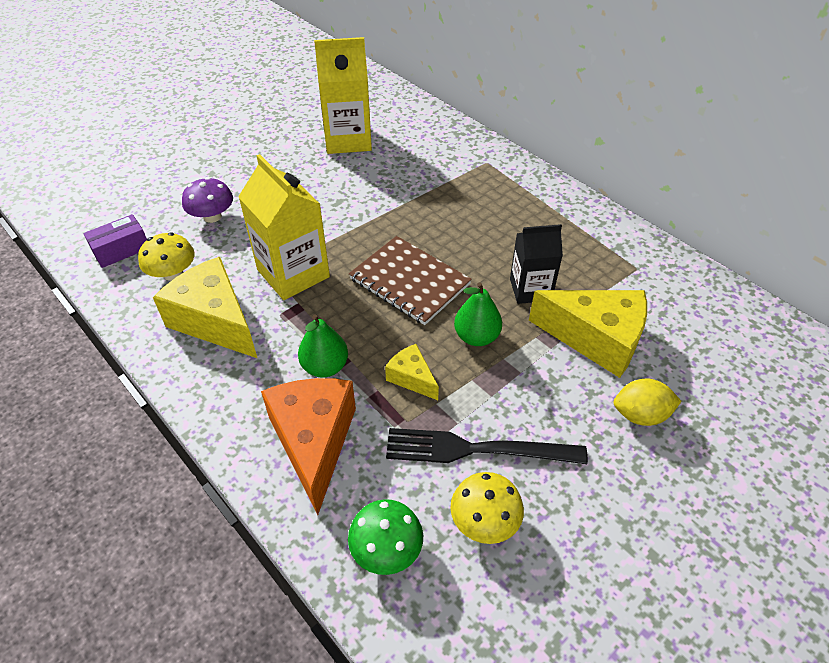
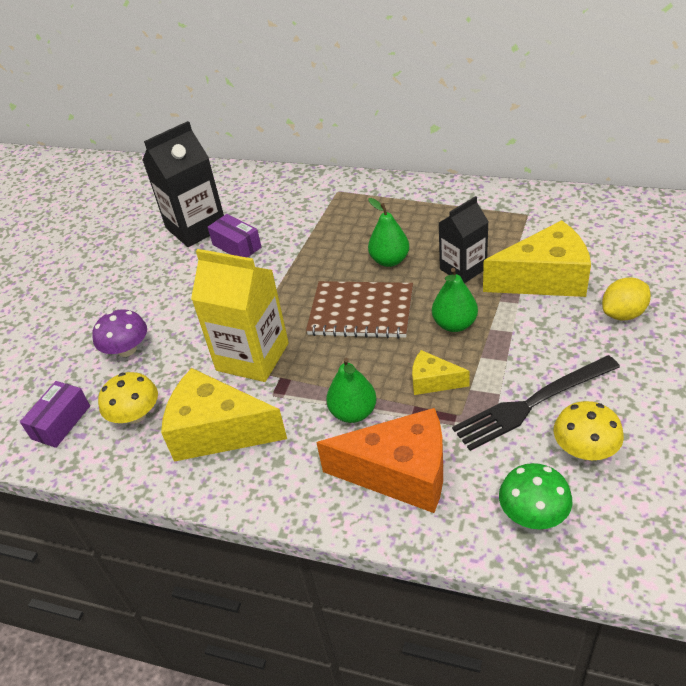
camera: 25 degrees left, 5 degrees down
orange cheese [261,378,356,515] -> orange cheese turned 135 degrees clockwise [316,408,443,513]
yellow carton [314,37,372,154] -> black carton [142,121,224,247]
none -> purple box [208,214,261,258]
none -> green pear [368,198,409,267]

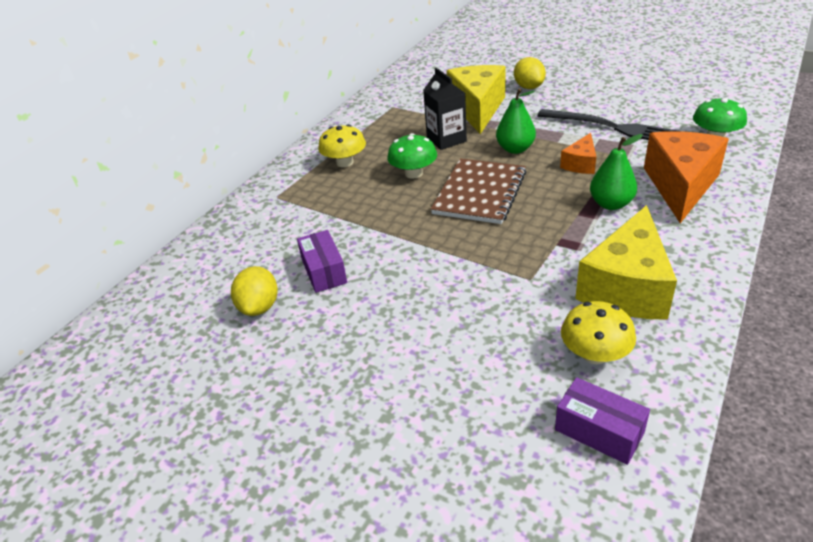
camera: 80 degrees left, 5 degrees down
purple mushroom [92,309,147,357] -> none
black carton [142,121,224,247] -> yellow lemon [231,266,278,316]
yellow carton [191,249,289,382] -> none
purple box [208,214,261,258] -> purple box turned 75 degrees counterclockwise [297,230,347,293]
green pear [368,198,409,267] -> green mushroom [387,133,437,179]
yellow cheese [412,350,470,395] -> orange cheese [560,133,596,174]
black fork [452,355,620,451] -> black fork turned 45 degrees counterclockwise [537,109,678,140]
yellow mushroom [553,401,624,460] -> yellow mushroom moved to [318,124,366,167]

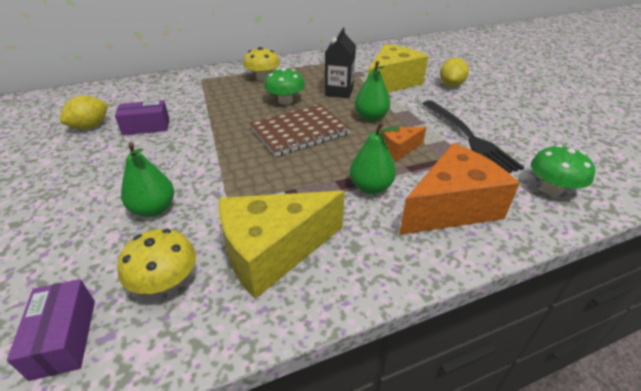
camera: 35 degrees right, 0 degrees up
purple box [297,230,347,293] -> purple box turned 60 degrees clockwise [115,100,170,135]
none -> green pear [121,142,174,217]

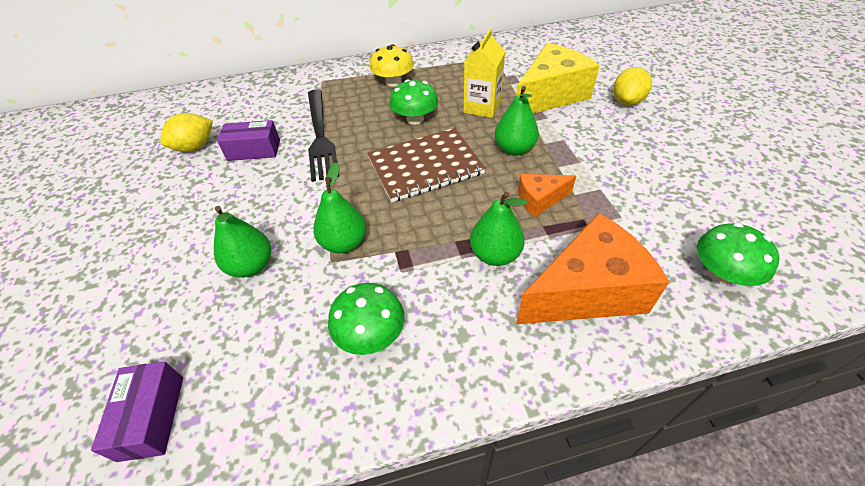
camera: 10 degrees right, 10 degrees up
yellow mushroom [117,229,196,294] -> none
yellow cheese [219,191,344,299] -> green mushroom [328,283,405,355]
black carton [325,28,356,98] -> yellow carton [463,29,505,118]
black fork [423,100,525,173] -> black fork moved to [308,89,339,182]
none -> green pear [313,162,366,253]

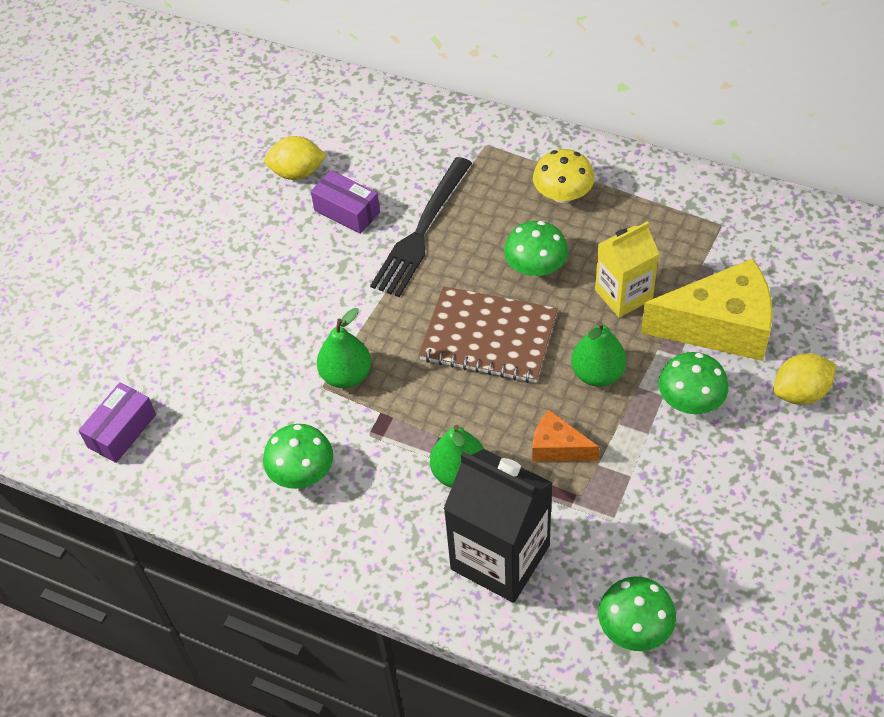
camera: 40 degrees right, 5 degrees up
green pear [214,206,271,278] -> none
orange cheese [516,213,669,324] -> black carton [444,449,552,603]
none -> green mushroom [658,352,729,414]

